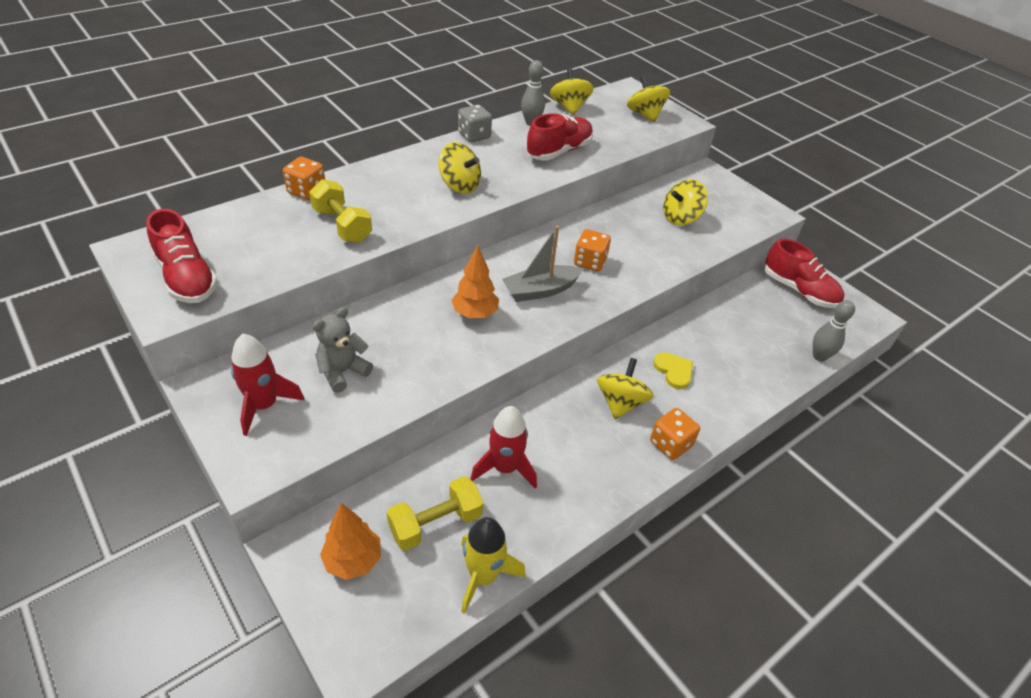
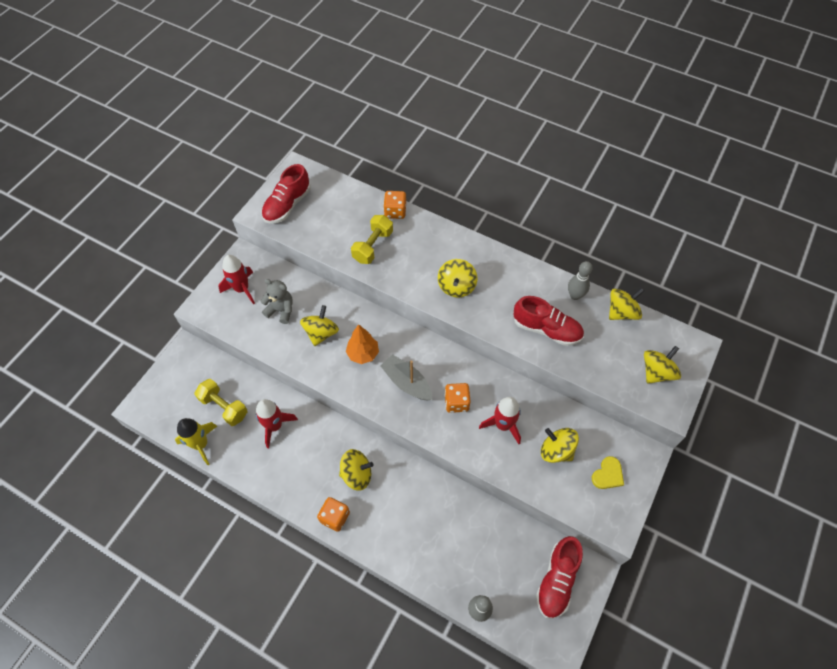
camera: 70 degrees right, 15 degrees up
orange tree [320,503,381,580] -> none
grey dice [458,105,492,142] -> none
yellow heart [653,352,693,389] -> yellow heart moved to [592,456,624,489]
none -> yellow spinning top [300,305,339,346]
none -> red rocket [479,397,521,444]

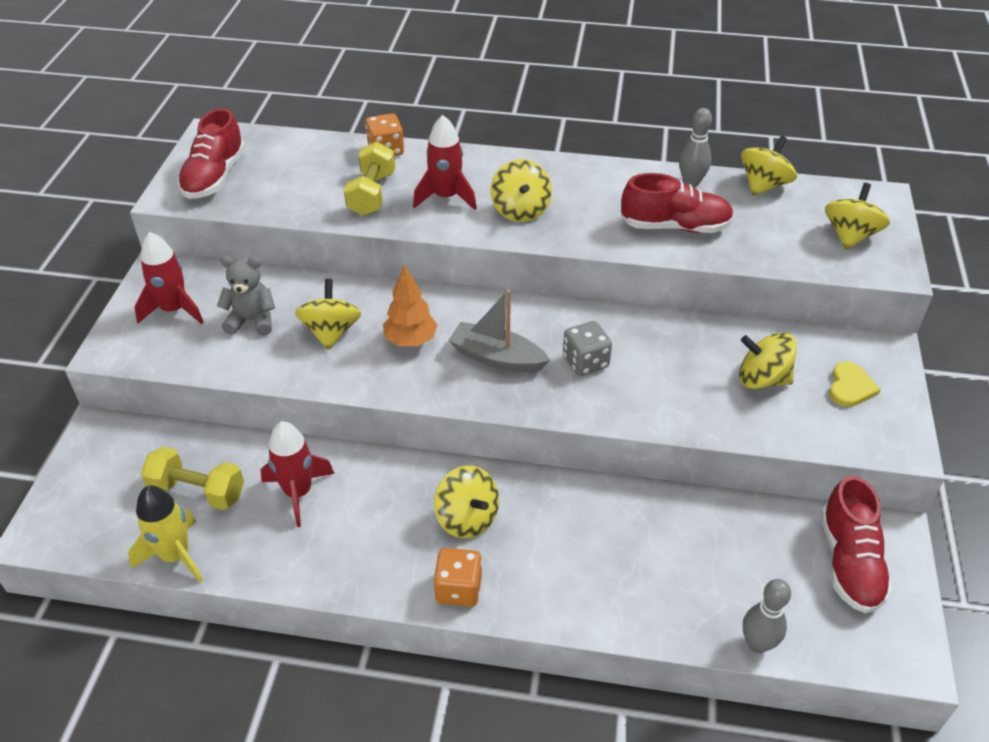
camera: 20 degrees left, 15 degrees down
yellow spinning top [339,449,374,491] -> yellow spinning top turned 75 degrees clockwise [434,465,499,538]
orange dice [445,383,471,413] -> grey dice [563,321,612,376]
red rocket [479,397,521,444] -> red rocket moved to [413,115,477,210]

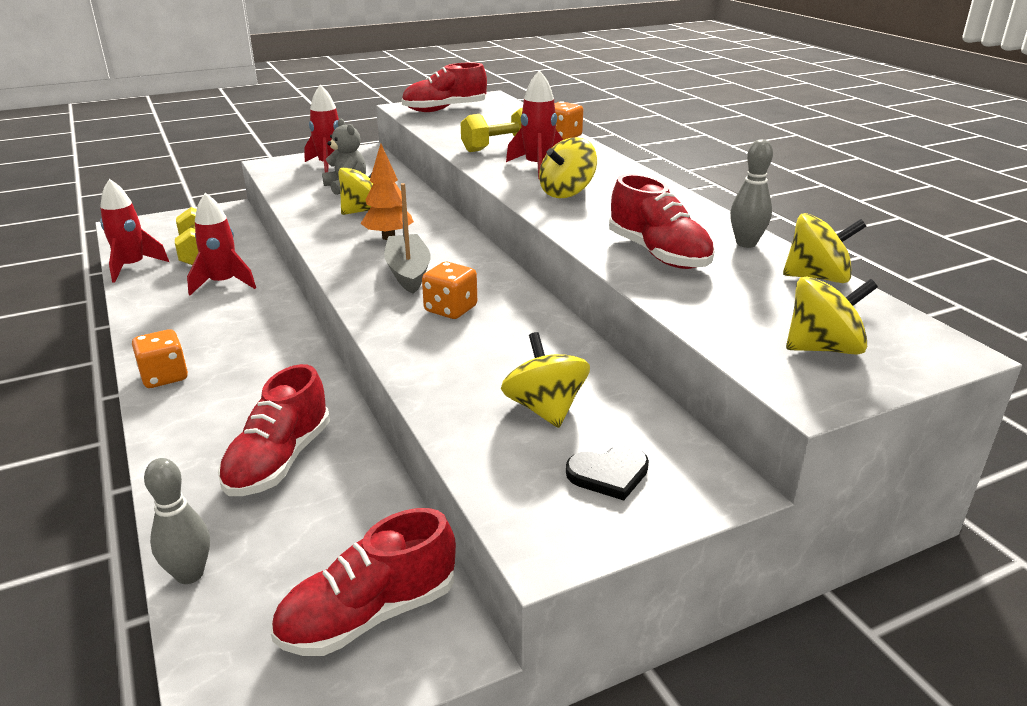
camera: 55 degrees right, 15 degrees down
yellow rocket [128,485,203,583] -> red rocket [100,179,169,283]
yellow spinning top [434,465,499,538] -> none
grey dice [563,321,612,376] -> orange dice [422,262,477,319]
yellow heart [829,361,881,407] -> black heart [566,445,649,500]
none -> red shoe [218,364,330,496]

